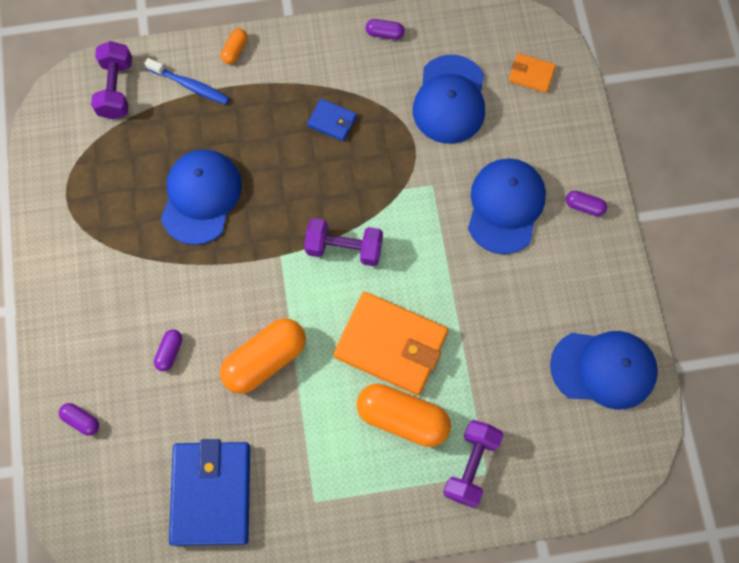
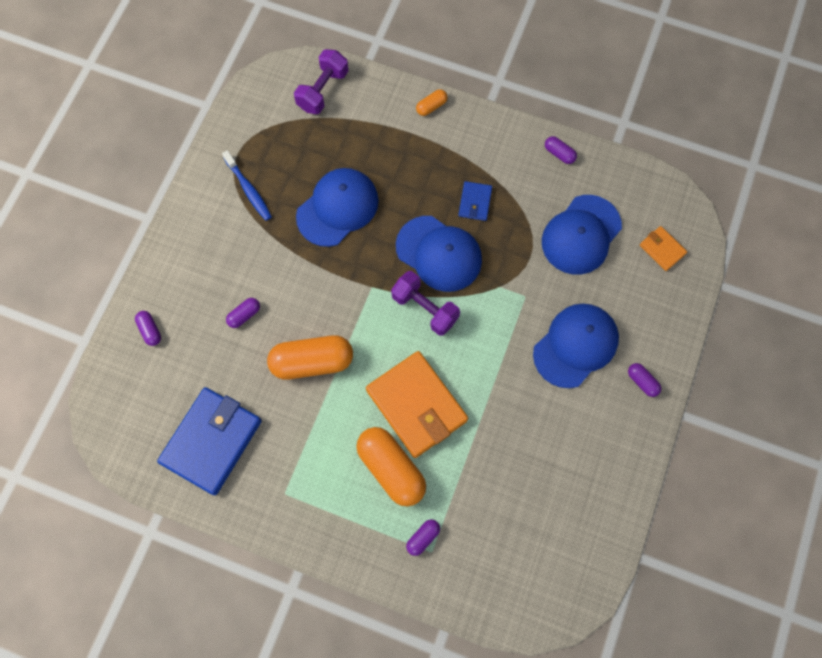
camera: 30 degrees right, 0 degrees up
blue toothbrush [144,58,229,105] -> blue toothbrush moved to [222,150,272,221]
blue wallet [307,98,357,141] -> blue wallet turned 45 degrees clockwise [458,181,492,221]
purple dumbbell [443,420,504,508] -> purple capsule [406,519,440,556]
blue cap [550,331,658,410] -> blue cap moved to [396,216,482,292]

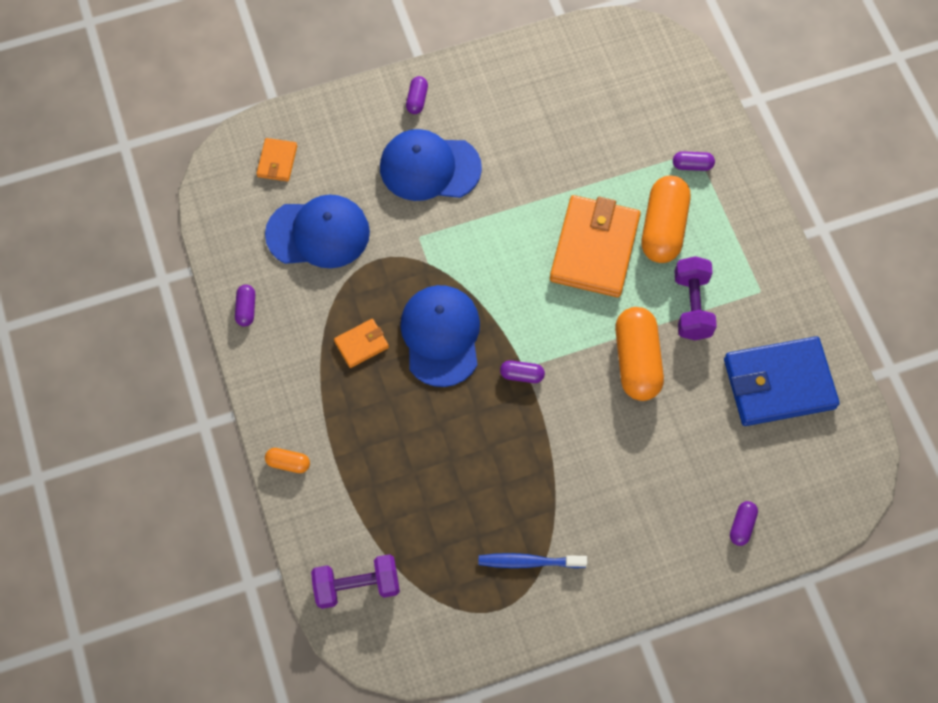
camera: 130 degrees left, 5 degrees down
blue toothbrush [222,150,272,221] -> blue toothbrush turned 105 degrees counterclockwise [479,553,587,568]
purple capsule [226,298,260,328] -> purple capsule moved to [500,360,545,383]
orange capsule [267,335,353,380] -> orange capsule turned 45 degrees clockwise [615,307,664,401]
blue cap [296,168,379,247] -> none
purple dumbbell [391,271,460,336] -> purple dumbbell moved to [674,256,717,340]
blue wallet [458,181,492,221] -> orange wallet [334,319,389,368]

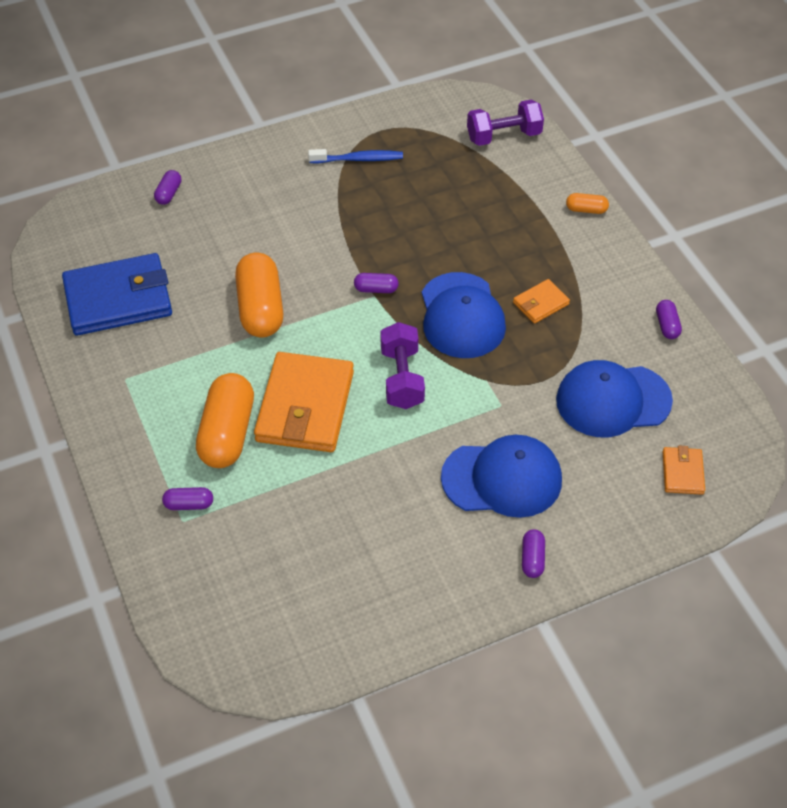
camera: 175 degrees right, 15 degrees down
purple dumbbell [674,256,717,340] -> purple dumbbell moved to [380,322,425,409]

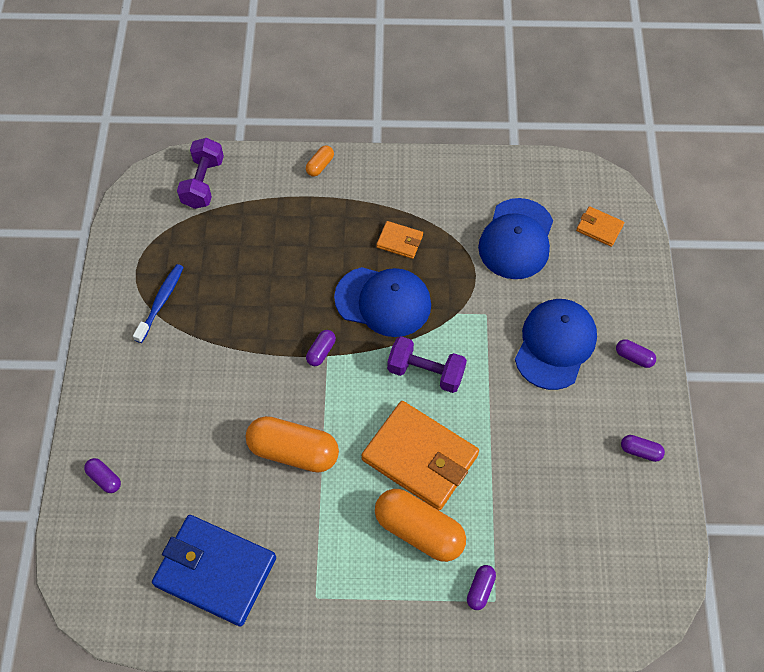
camera: 65 degrees left, 10 degrees up
blue wallet [62,253,172,336] -> blue wallet turned 75 degrees counterclockwise [152,515,276,627]
orange wallet [513,279,570,324] -> orange wallet turned 60 degrees counterclockwise [376,221,423,259]
purple capsule [656,300,682,339] -> purple capsule moved to [621,435,665,462]

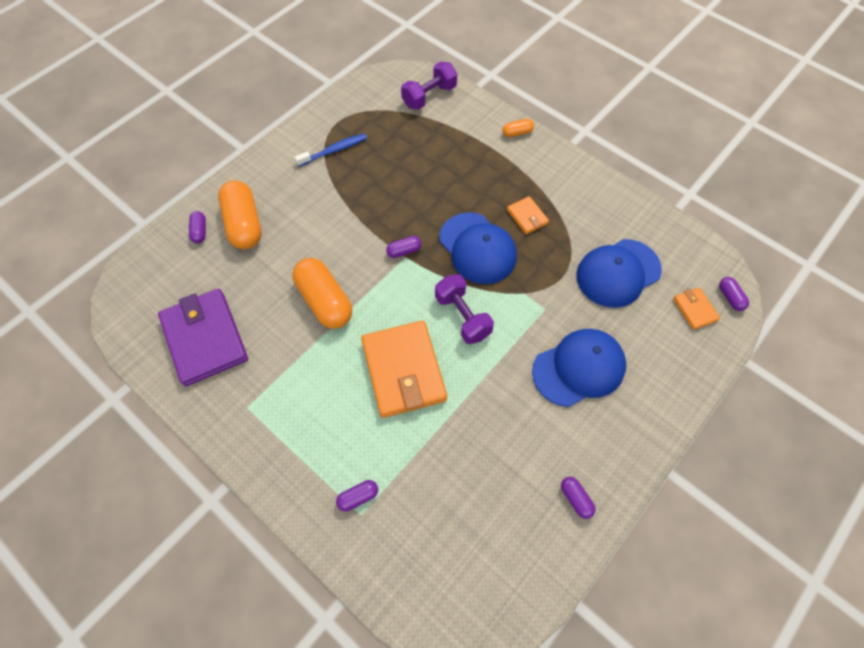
camera: 40 degrees right, 0 degrees up
blue wallet [152,515,276,627] -> purple wallet [158,288,248,386]
orange capsule [375,489,466,562] -> orange capsule moved to [218,181,261,249]
purple capsule [616,339,656,368] -> purple capsule moved to [719,277,749,311]

